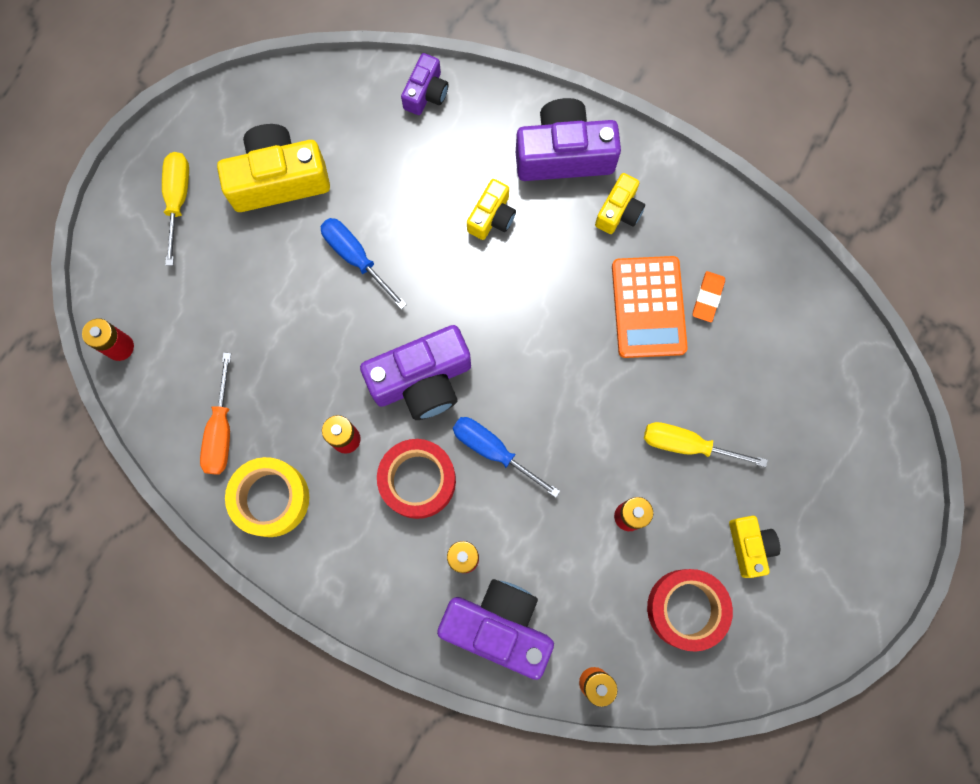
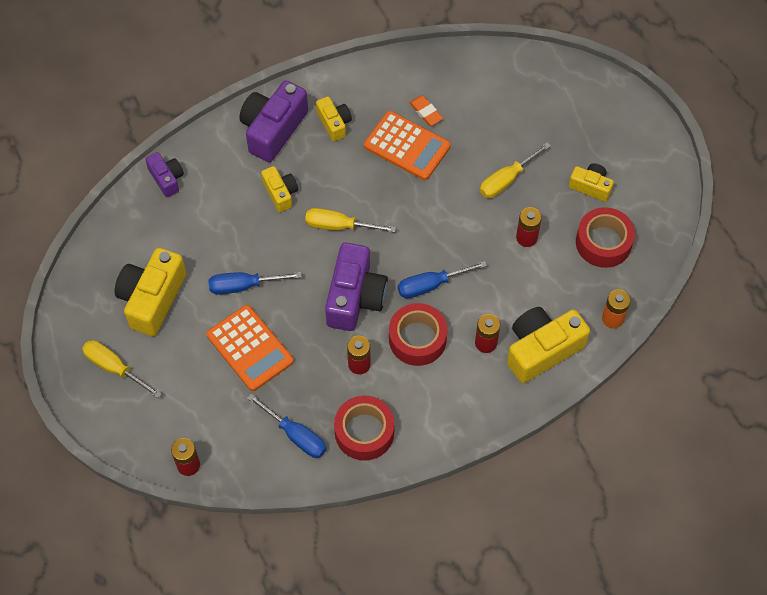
camera: 55 degrees left, 15 degrees down
orange screwdriver [200,353,231,474] -> blue screwdriver [247,394,326,458]
yellow tape [225,457,309,537] -> red tape [334,396,395,461]
purple camera [437,579,554,680] -> yellow camera [507,307,590,383]
none -> orange calculator [206,305,294,391]
none -> yellow screwdriver [305,208,396,232]

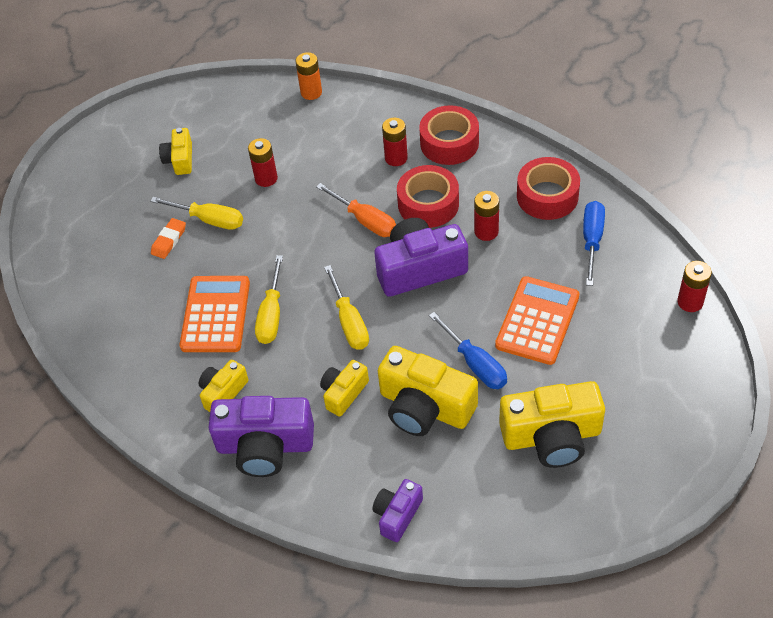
camera: 115 degrees left, 10 degrees down
yellow screwdriver [82,340,162,398] -> yellow screwdriver moved to [255,255,283,344]
blue screwdriver [398,261,487,298] -> orange screwdriver [316,183,396,237]
orange eraser [409,95,443,126] -> orange eraser moved to [151,218,186,259]
yellow camera [507,307,590,383] -> yellow camera moved to [378,346,478,436]
red tape [576,207,635,268] -> red tape moved to [419,105,479,165]

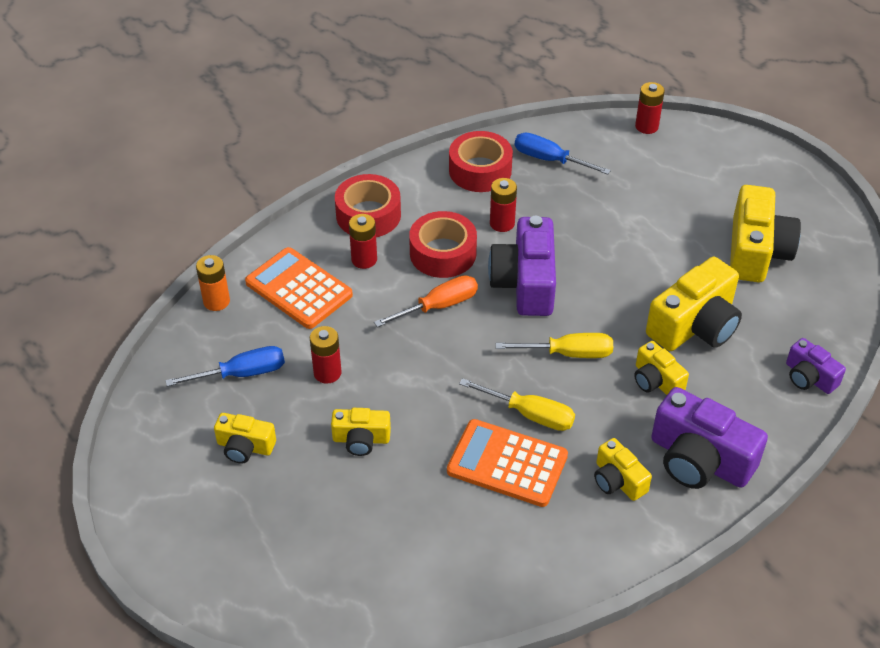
camera: 75 degrees left, 5 degrees down
yellow screwdriver [150,197,243,230] -> yellow camera [331,408,391,456]
orange eraser [151,218,186,259] -> none
purple camera [208,396,314,477] -> purple camera turned 105 degrees clockwise [651,387,768,489]
blue screwdriver [429,312,507,389] -> blue screwdriver moved to [165,346,285,387]
orange calculator [495,276,580,365] -> orange calculator moved to [245,247,353,329]

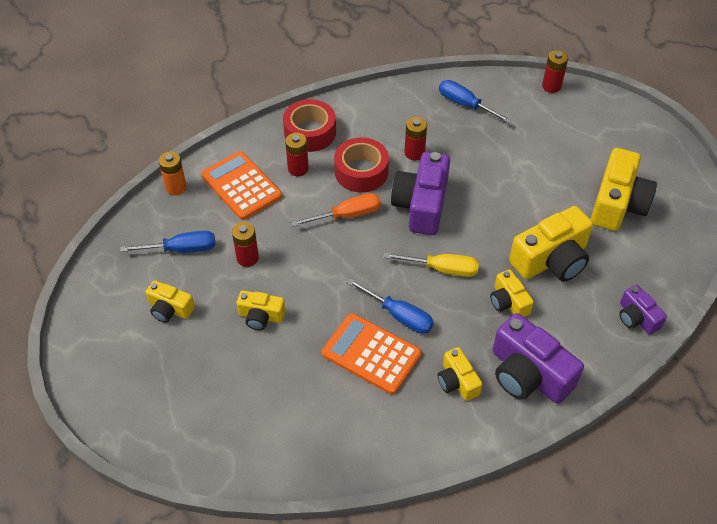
camera: 10 degrees right, 5 degrees up
red tape [449,131,513,192] -> none
yellow screwdriver [459,378,575,431] -> blue screwdriver [347,278,434,334]

